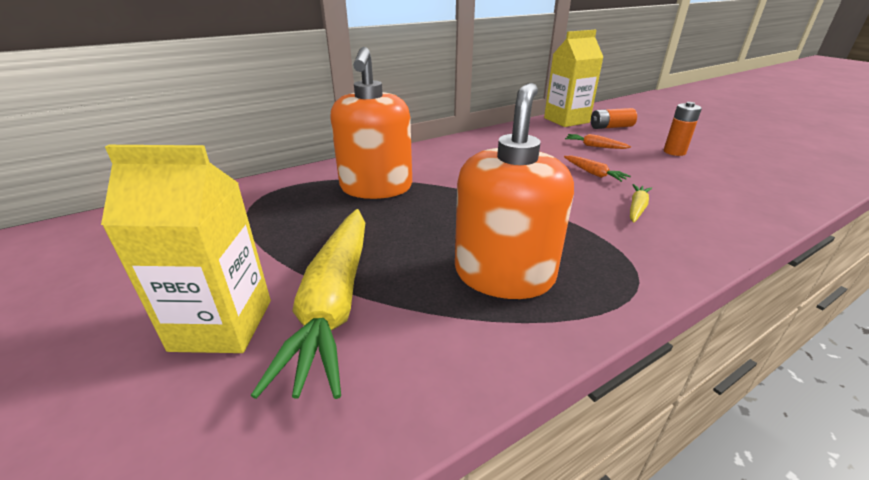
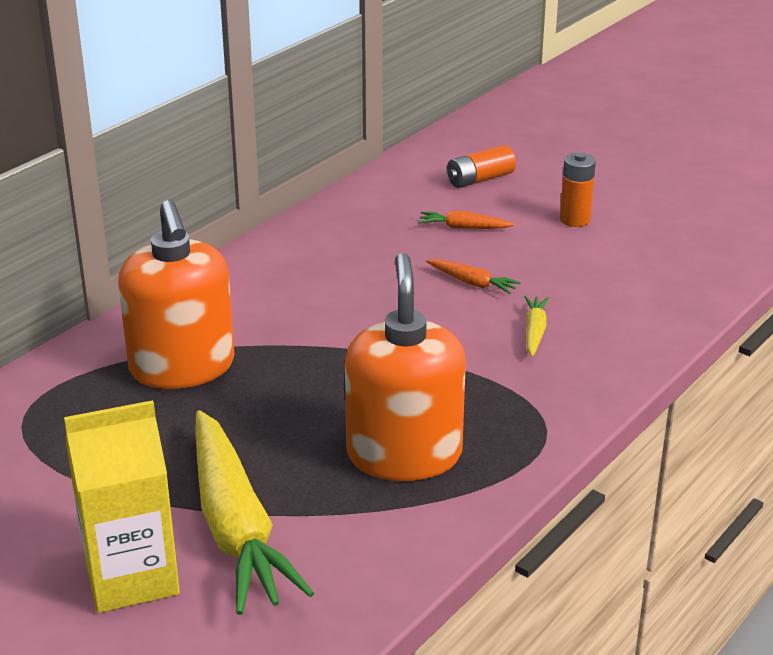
camera: 20 degrees left, 0 degrees up
yellow carton [544,30,603,127] -> none

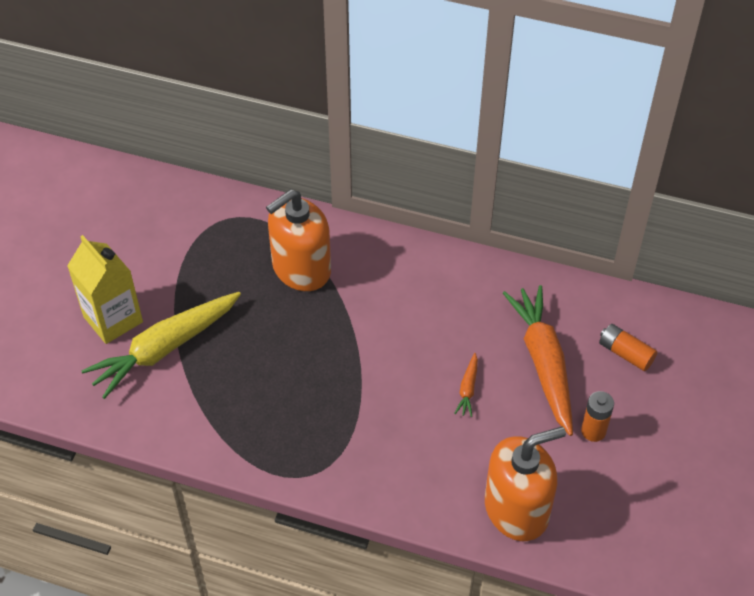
camera: 70 degrees right, 20 degrees up
orange soap dispenser [345,253,466,481] -> orange soap dispenser moved to [485,427,566,541]
orange carrot [418,210,515,229] -> orange carrot [503,285,573,436], size x2.38
yellow carrot [524,296,549,357] -> none

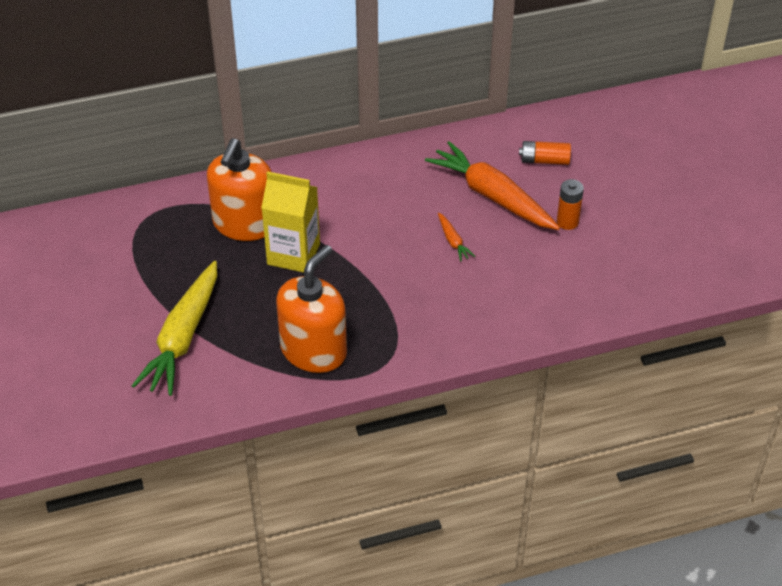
camera: 35 degrees left, 5 degrees down
yellow carton [67,235,143,344] -> yellow carton moved to [261,171,320,273]
orange soap dispenser [485,427,566,541] -> orange soap dispenser moved to [276,245,347,373]

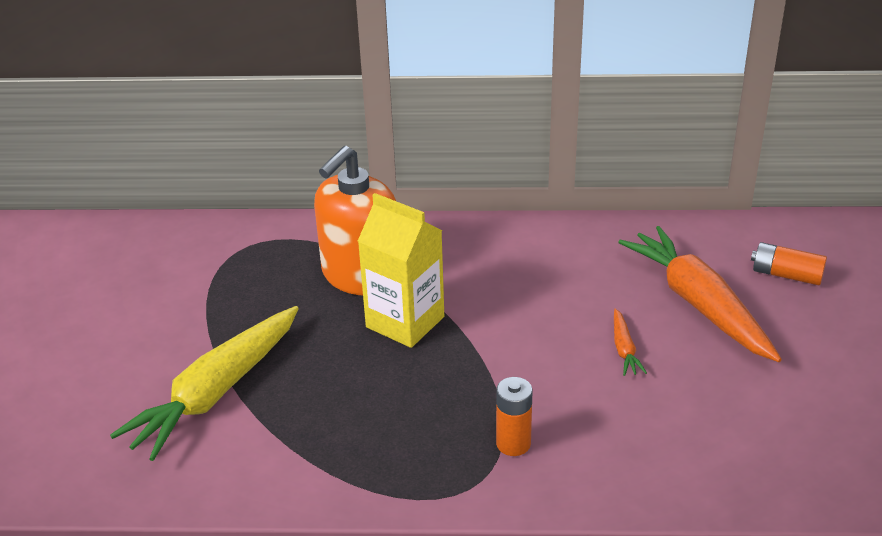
camera: 20 degrees right, 10 degrees down
orange soap dispenser [276,245,347,373] -> none
orange battery [557,179,584,230] -> orange battery moved to [496,377,532,456]

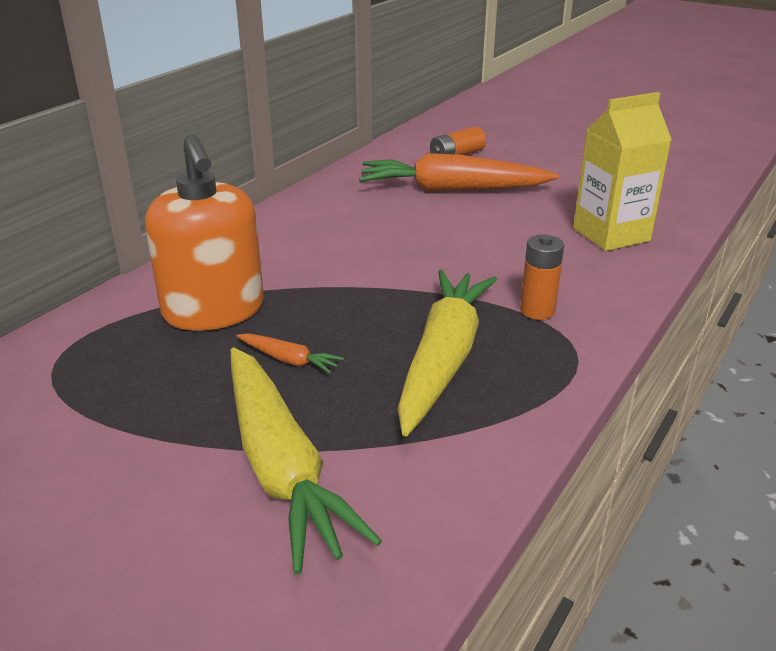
camera: 60 degrees left, 5 degrees down
yellow carton [358,193,444,348] -> yellow carton moved to [573,92,672,251]
orange carrot [614,308,647,376] -> orange carrot moved to [237,333,344,374]
none -> yellow carrot [398,270,497,437]

